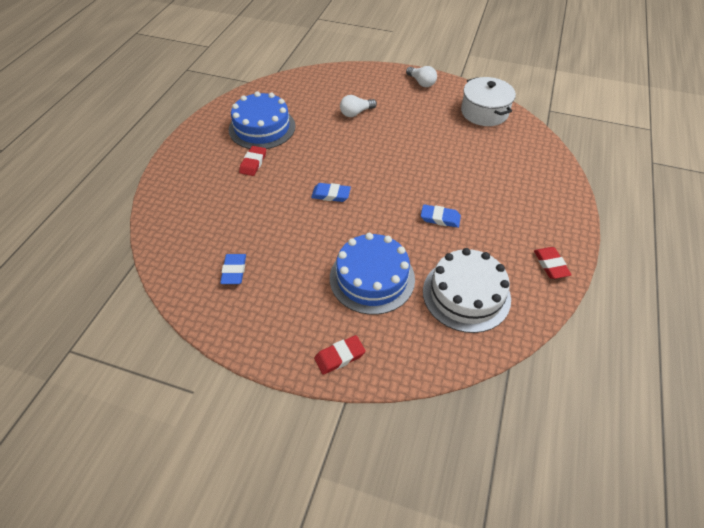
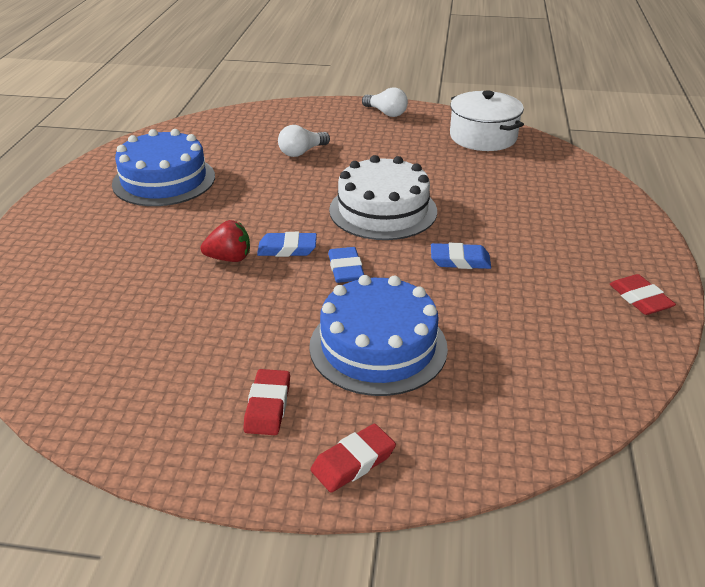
camera: 10 degrees left, 15 degrees down
blue eraser [220,254,246,284] -> blue eraser moved to [328,247,364,283]
red eraser [239,146,266,176] -> red eraser moved to [244,369,290,435]
white cake [423,248,511,333] -> white cake moved to [329,155,437,240]
none -> red strawberry [201,220,250,262]

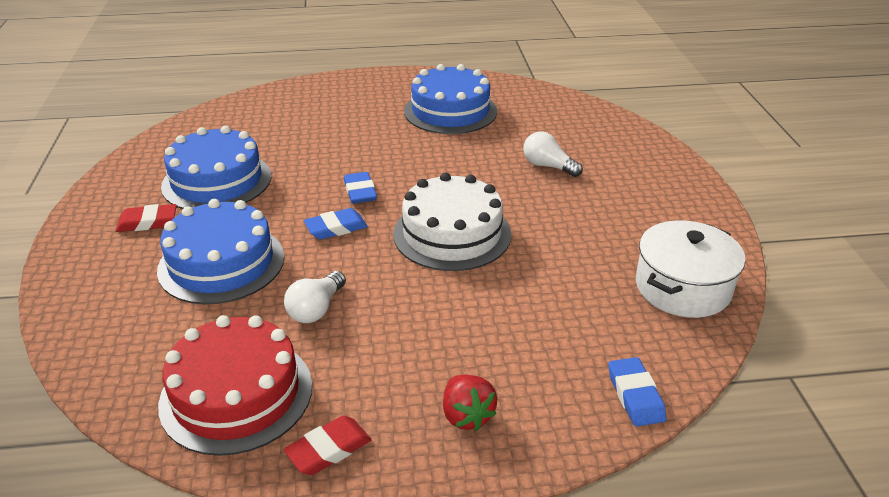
camera: 75 degrees right, 0 degrees up
red strawberry [201,220,250,262] -> red strawberry moved to [443,375,497,431]
red eraser [311,424,396,493] -> none
white light bulb [362,87,408,117] -> white light bulb moved to [284,271,346,323]
blue eraser [431,242,491,269] -> blue eraser moved to [608,357,667,427]
none -> red cake [158,315,312,456]
none -> blue cake [161,126,271,209]

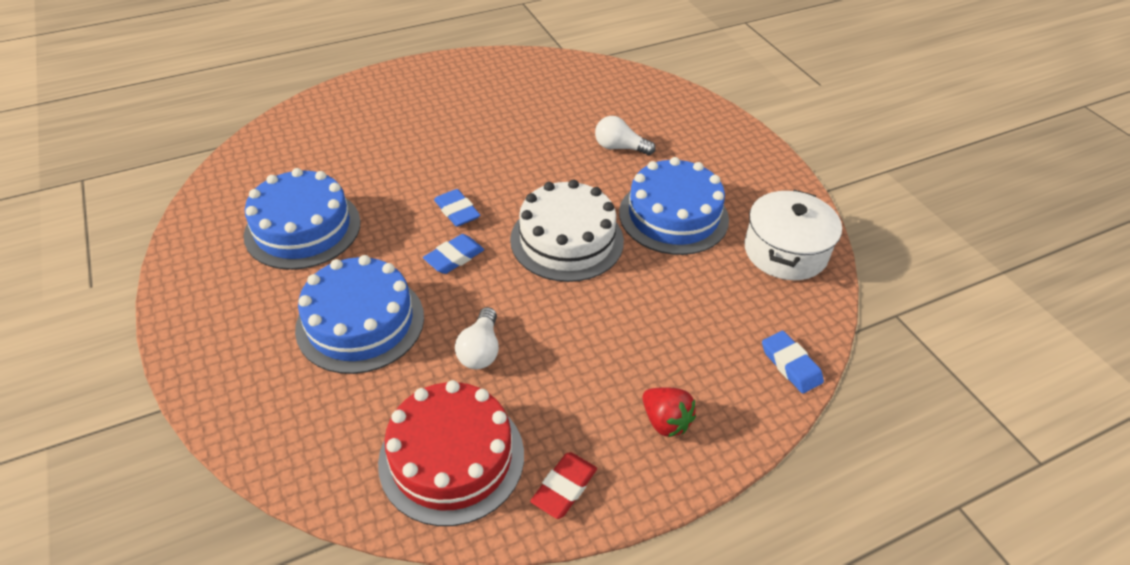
camera: 20 degrees left, 10 degrees up
red eraser [116,204,177,232] -> none
blue cake [404,64,497,134] -> blue cake moved to [619,157,729,255]

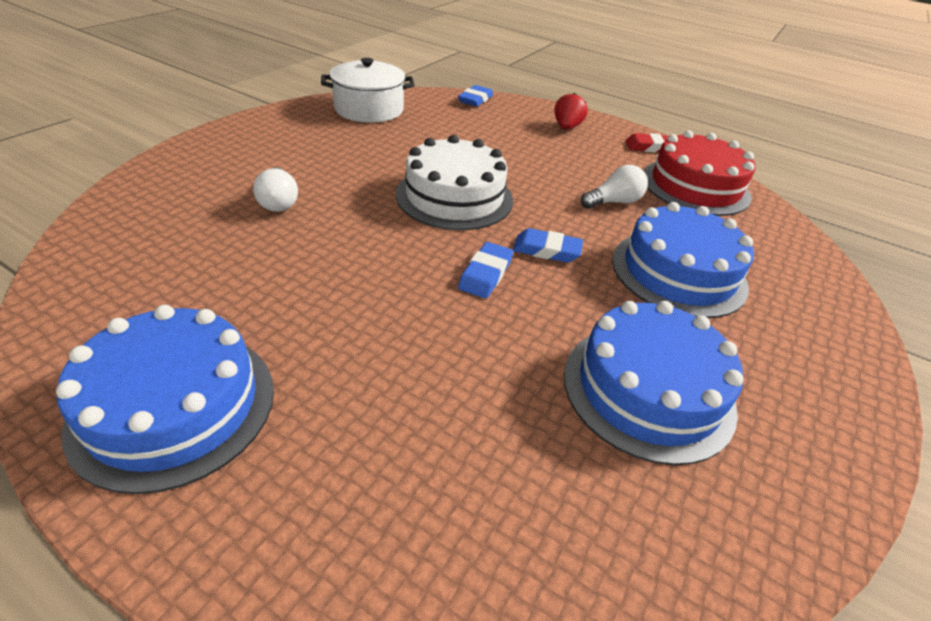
camera: 125 degrees left, 5 degrees down
blue cake [619,157,729,255] -> blue cake moved to [56,305,274,494]

